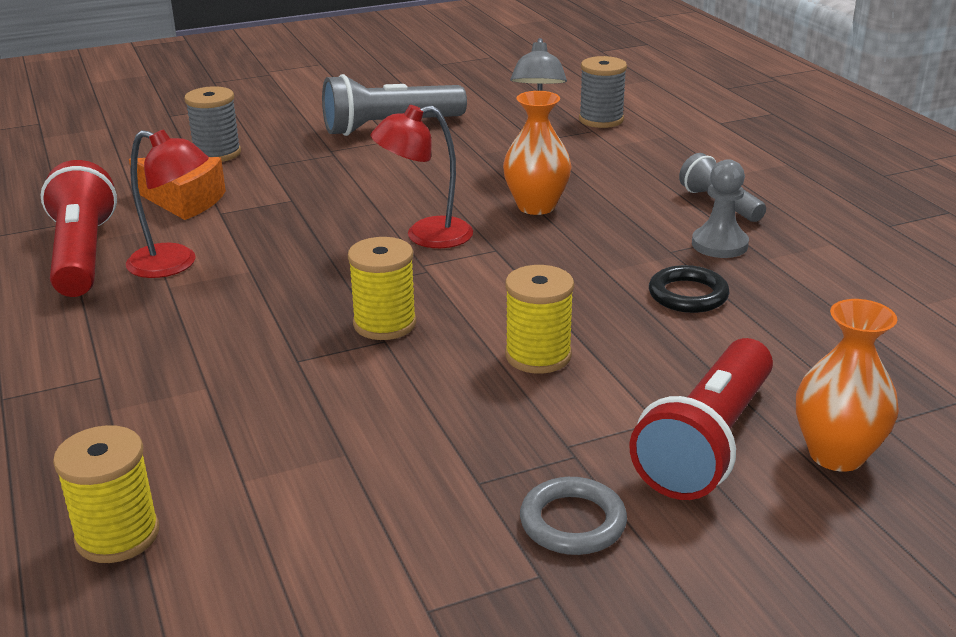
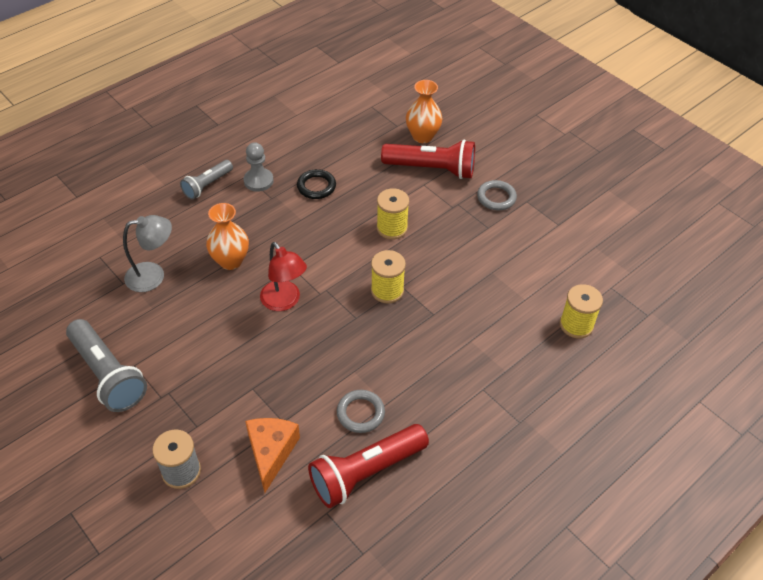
camera: 110 degrees left, 20 degrees up
red lamp [126,129,209,278] -> grey ring [337,390,385,433]
grey spool [579,56,627,128] -> none

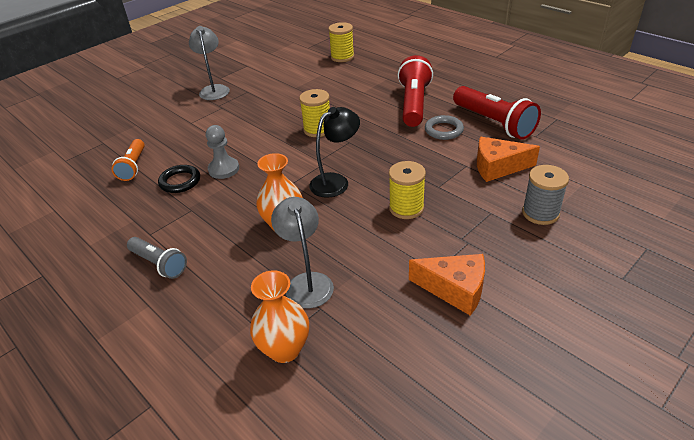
camera: 90 degrees left, 10 degrees down
grey flashlight [66,319,147,412] -> orange cheese [409,254,485,316]
grey pawn [244,142,274,192] -> grey pawn moved to [206,125,239,179]
red lamp [260,242,307,311] -> black lamp [309,107,360,198]
yellow spool [377,188,409,240] -> yellow spool moved to [389,161,426,219]
red flashlight [381,140,475,179] -> red flashlight moved to [398,55,433,127]
orange vase [406,80,443,143] -> orange vase moved to [250,271,309,363]
grey ring [477,180,517,210] -> grey lamp [189,26,230,100]
none -> orange flashlight [111,139,145,181]

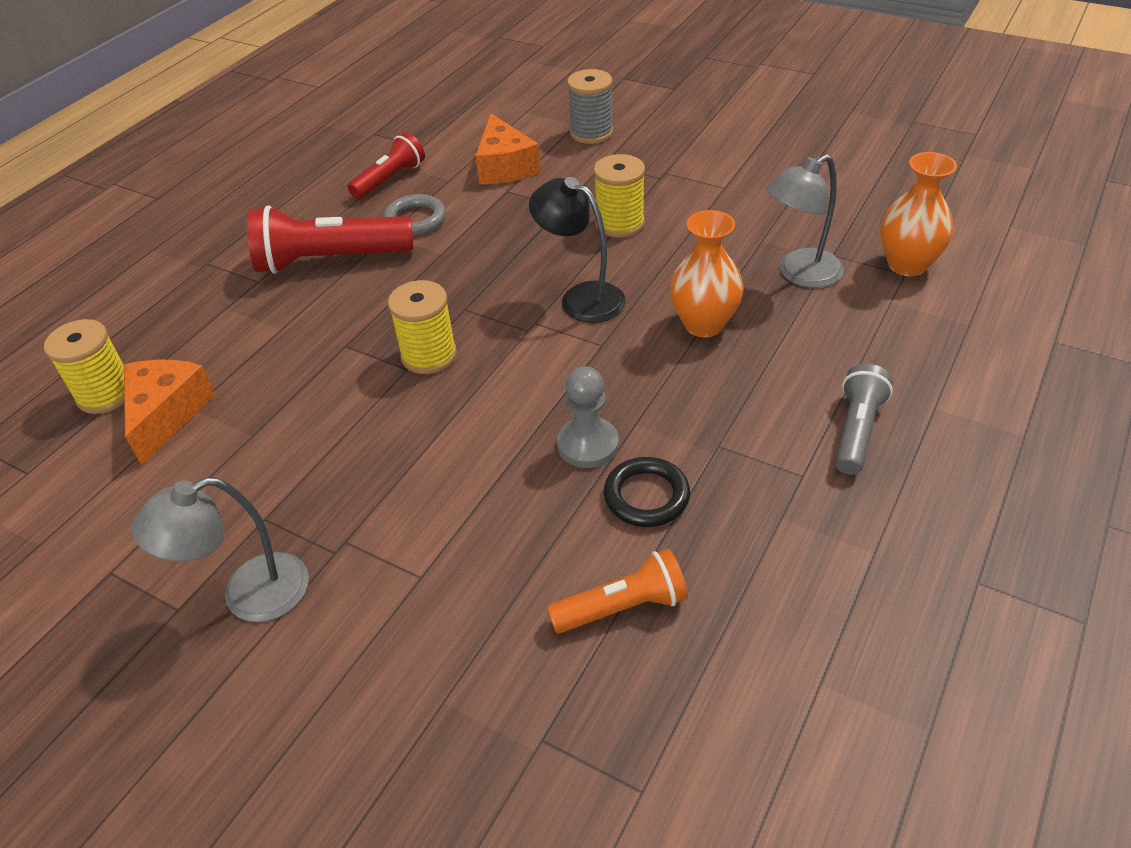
camera: 105 degrees left, 5 degrees up
orange cheese [409,254,485,316] -> orange cheese moved to [124,360,215,466]
red flashlight [453,86,541,140] -> red flashlight [348,132,425,199], size x0.60

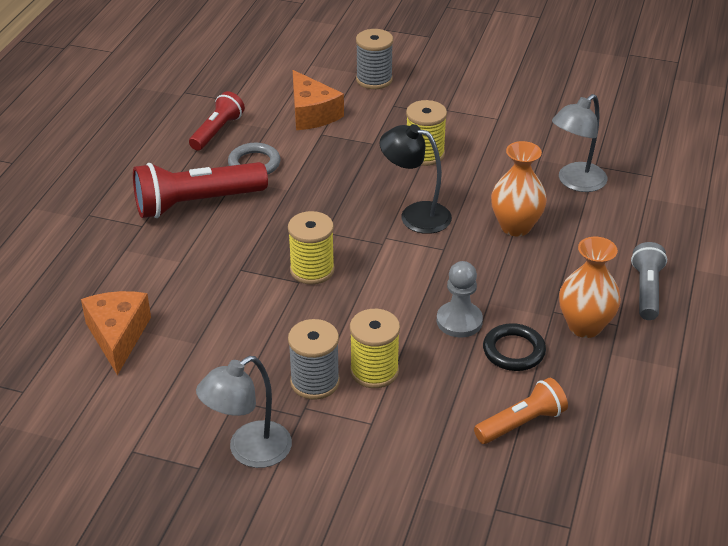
camera: 15 degrees left, 5 degrees down
yellow spool [44,319,124,414] -> yellow spool moved to [350,309,400,388]
orange vase [880,152,957,276] -> orange vase moved to [559,237,621,338]
none -> grey spool [288,319,340,400]

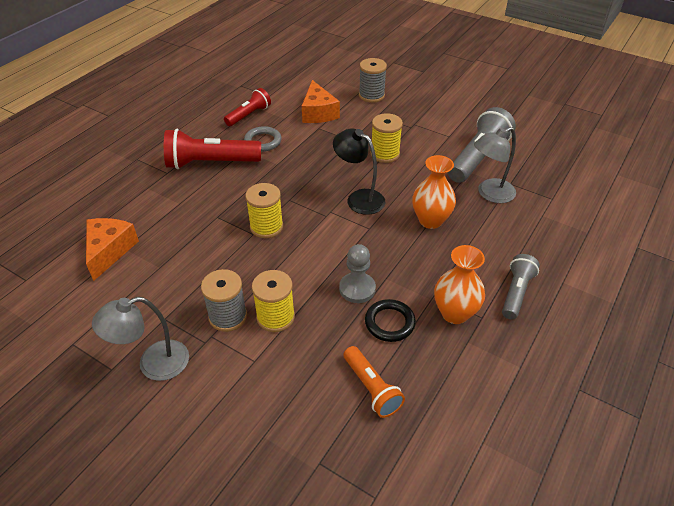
camera: 15 degrees right, 5 degrees up
orange flashlight [474,378,568,444] -> orange flashlight turned 75 degrees clockwise [343,346,405,418]
none -> grey flashlight [448,107,516,183]

